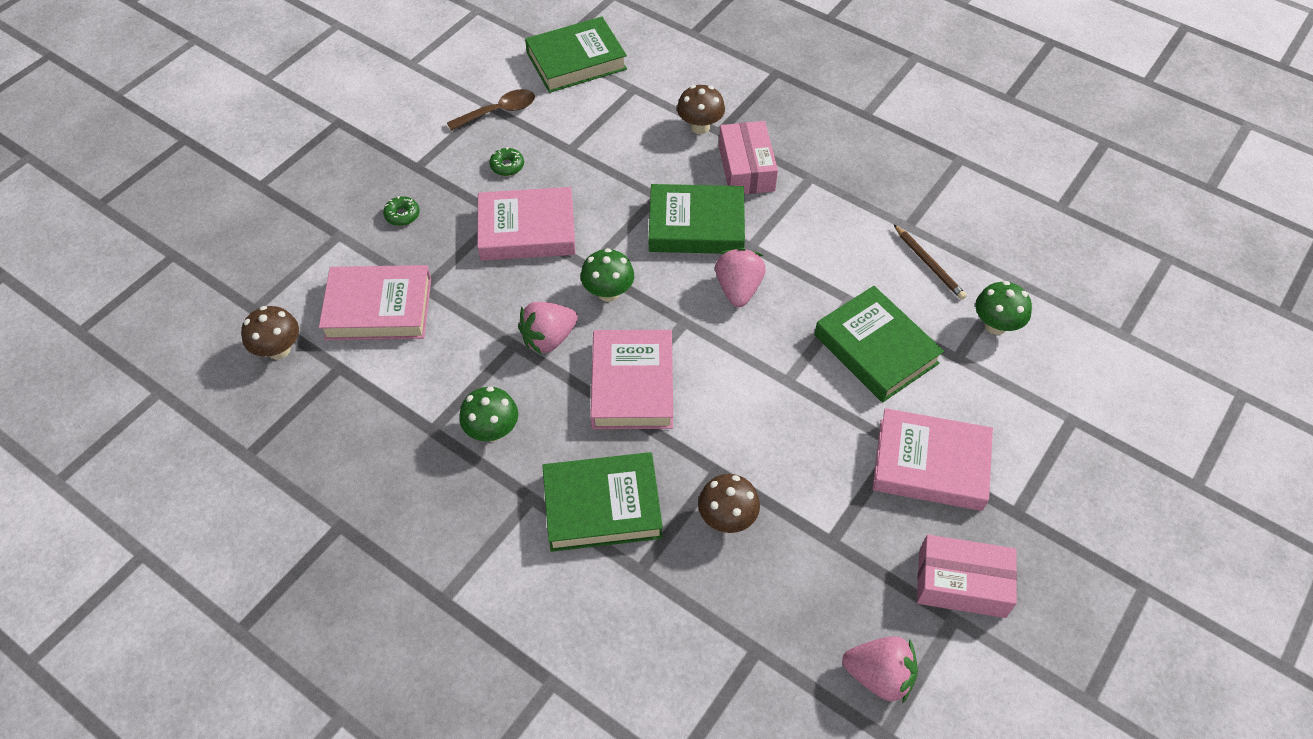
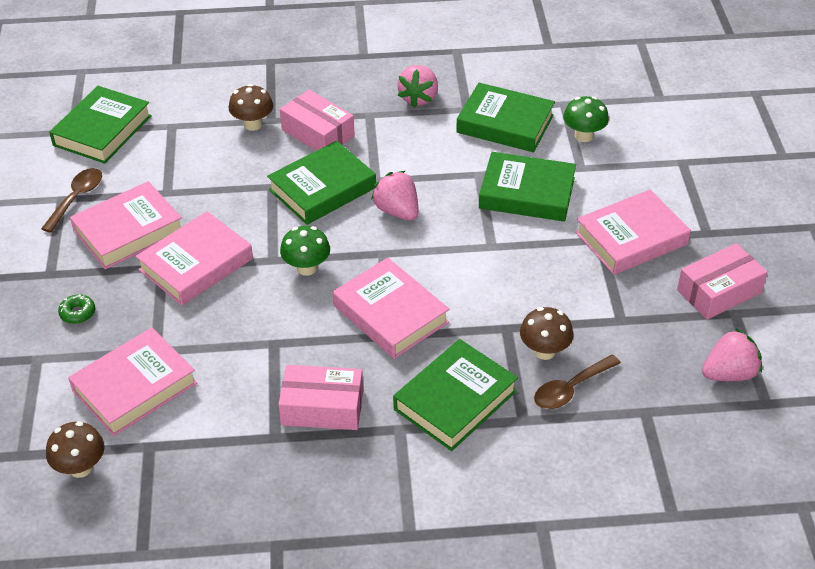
camera: 40 degrees left, 10 degrees down
green mushroom [459,387,518,442] -> pink box [278,365,363,430]
green donut [489,147,524,176] -> pink book [70,181,182,269]
pink strawberry [518,302,578,355] -> pink strawberry moved to [397,65,438,108]
brown pencil [894,225,967,300] -> green book [456,83,555,152]
none -> brown spoon [534,355,621,409]

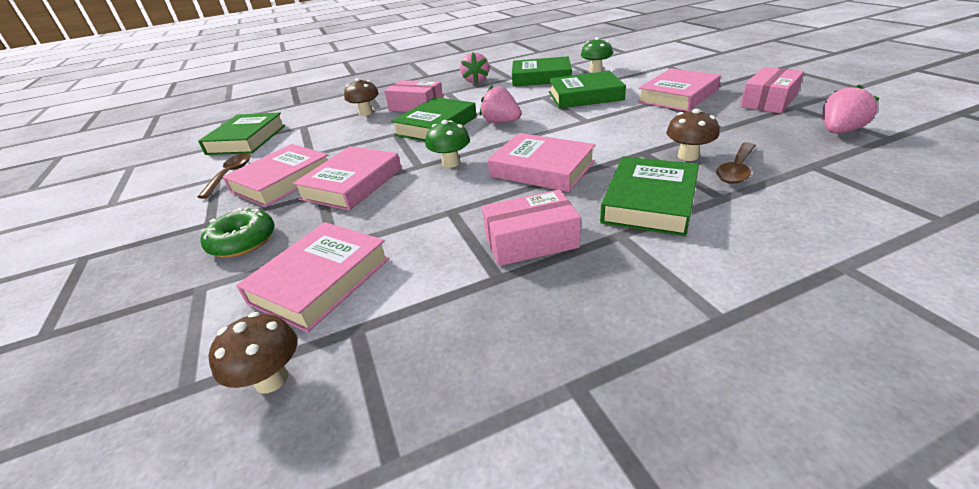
camera: 15 degrees left, 10 degrees down
green donut [58,294,95,324] -> green donut [200,207,274,258], size x1.79

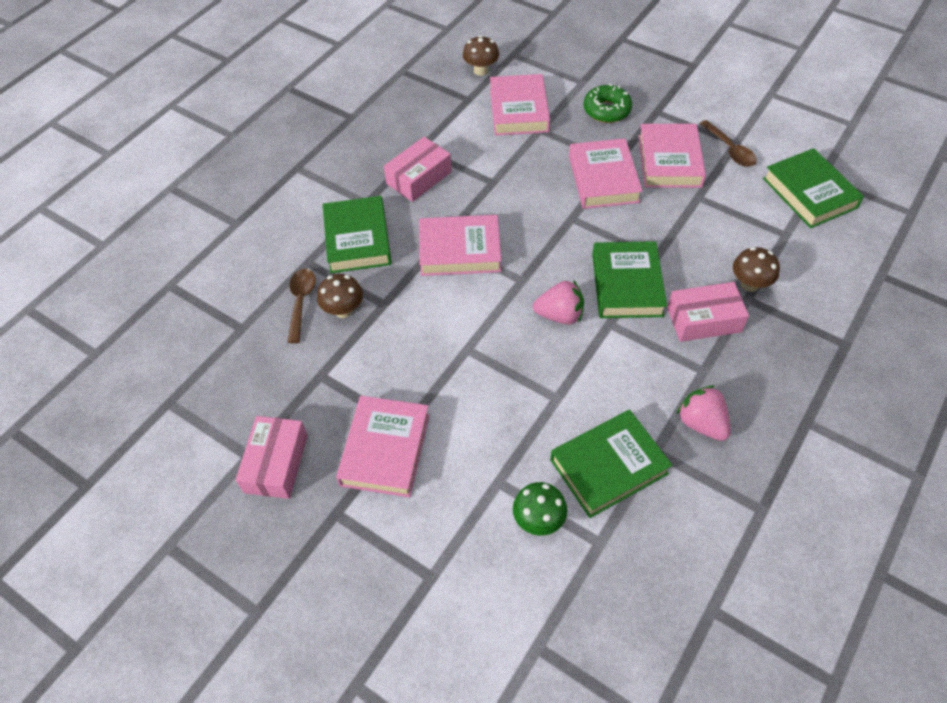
camera: 145 degrees right, 20 degrees up
green mushroom [426,120,470,168] -> none
green book [549,71,626,109] -> none
pink strawberry [822,84,880,134] -> none

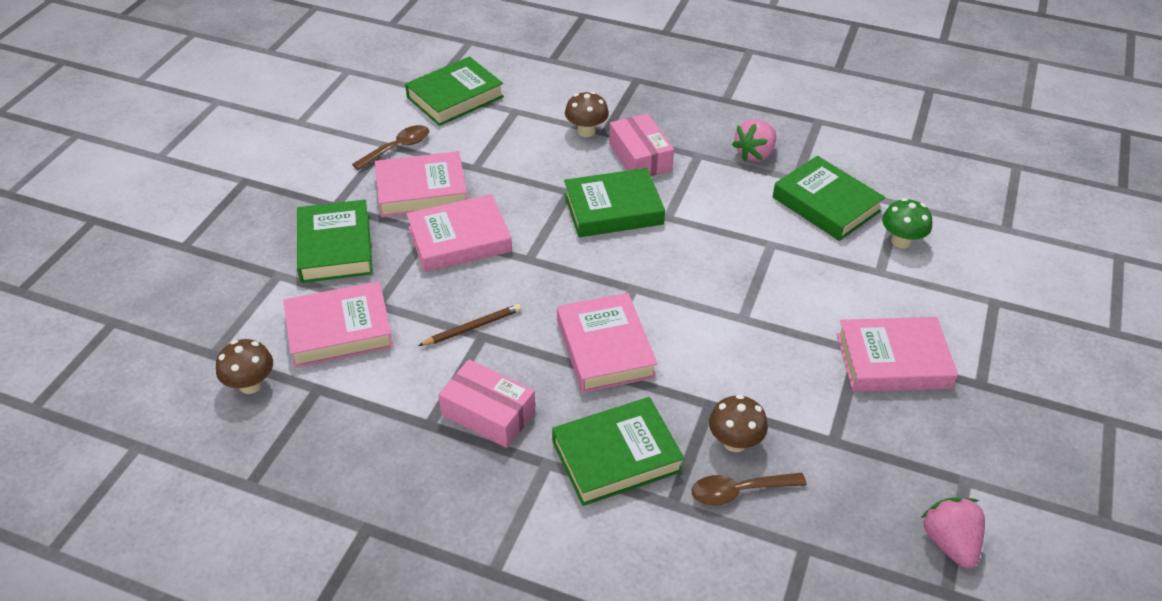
camera: 105 degrees left, 10 degrees down
pink box [236,416,308,499] -> none
pink strawberry [533,280,584,325] -> pink strawberry moved to [921,498,985,568]
green donut [584,83,632,123] -> green book [297,200,373,283]
none -> brown pencil [418,304,521,346]

